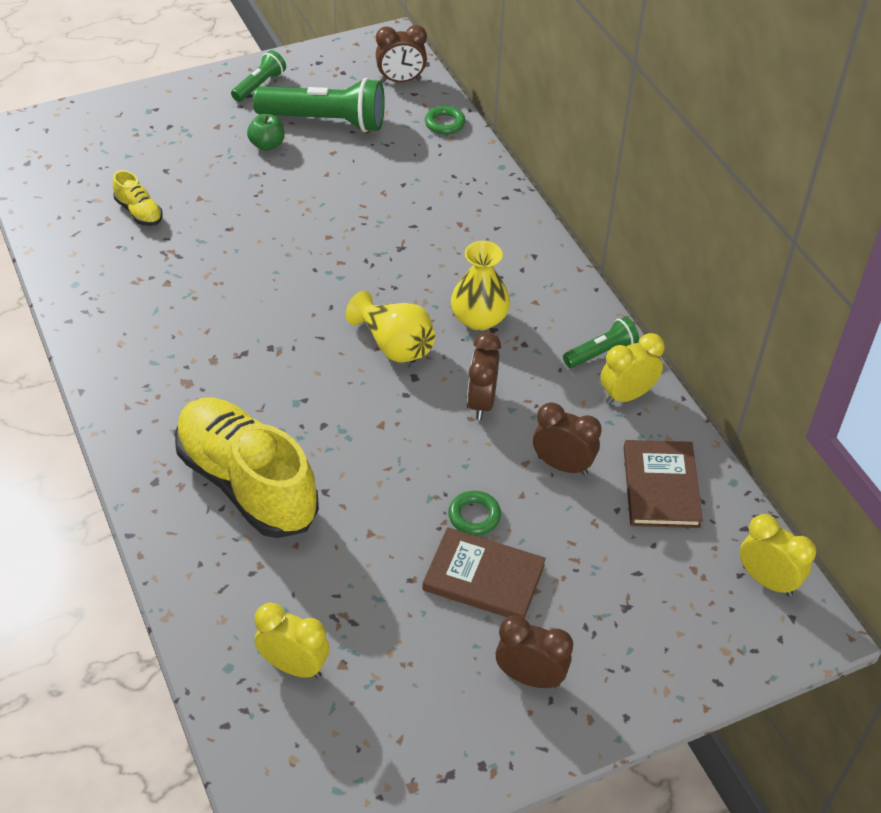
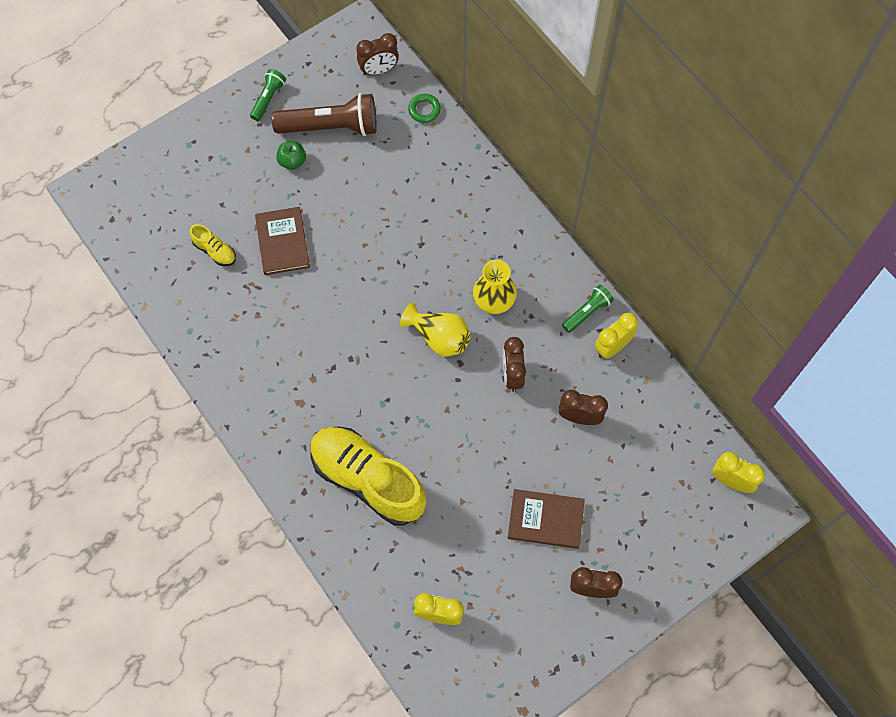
camera: 10 degrees left, 20 degrees up
green flashlight [253,78,385,132] -> brown flashlight [272,93,377,136]
green ring [448,491,501,536] -> none
brown book [624,440,703,528] -> brown book moved to [255,207,310,275]

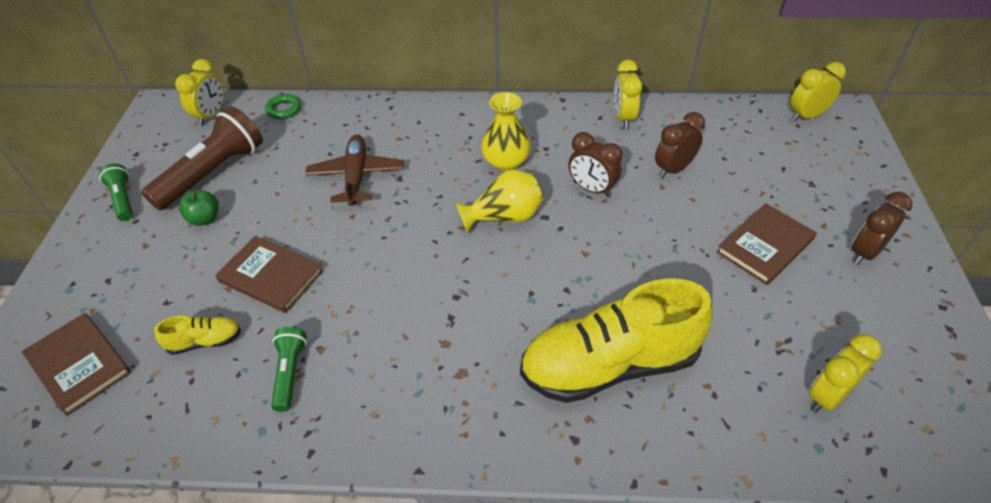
camera: 50 degrees left, 20 degrees down
brown clock [356,33,399,76] -> yellow clock [175,59,224,126]
green flashlight [562,285,614,333] -> green flashlight moved to [271,327,307,412]
none -> brown book [22,313,131,416]
none -> brown plane [305,134,404,206]

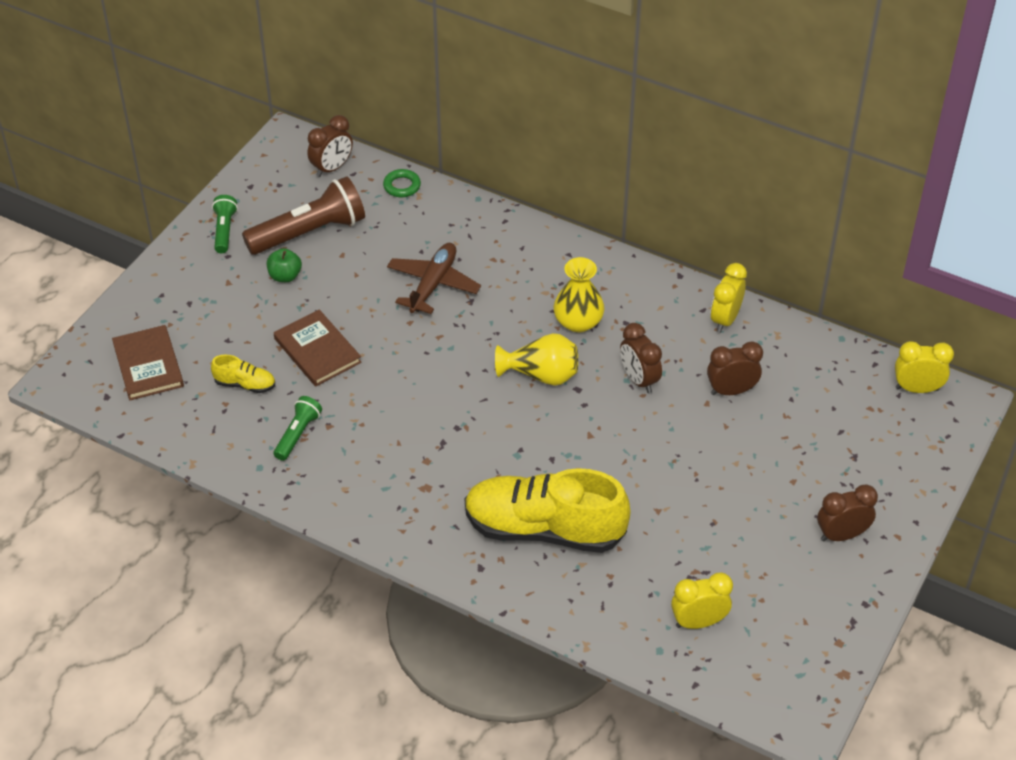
camera: 25 degrees right, 0 degrees up
yellow clock [175,59,224,126] -> brown clock [307,115,353,177]
brown book [716,203,817,285] -> none

